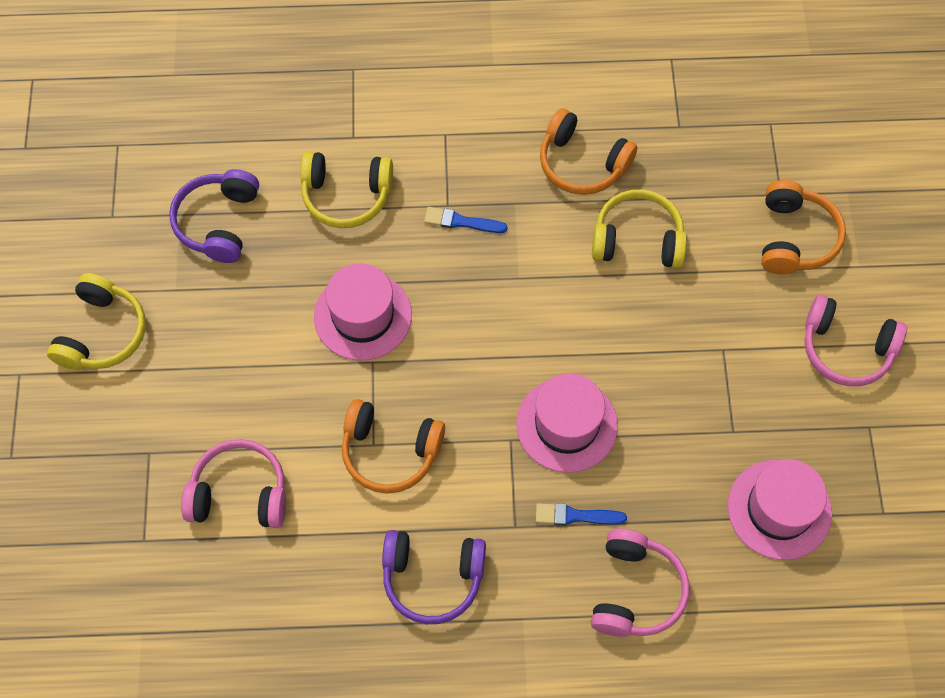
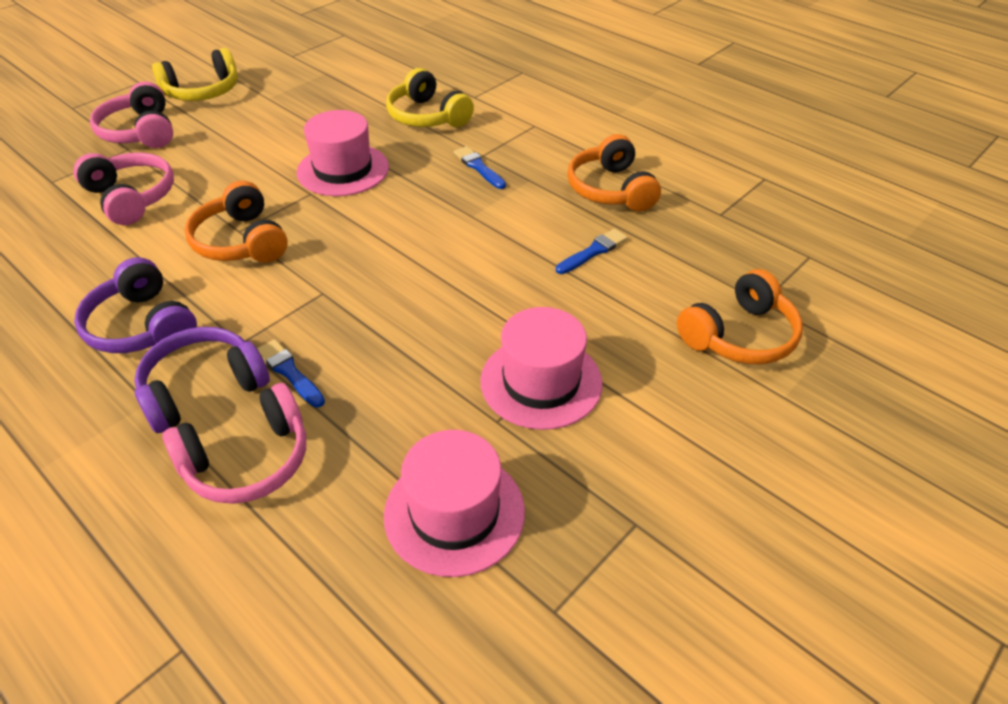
camera: 45 degrees right, 20 degrees down
purple headphones [169,169,259,263] -> purple headphones moved to [134,327,270,433]
pink hat [516,373,618,473] -> pink hat moved to [480,307,603,430]
yellow headphones [592,189,687,268] -> blue brush [556,228,628,274]
pink headphones [804,294,907,386] -> pink headphones moved to [90,81,173,148]

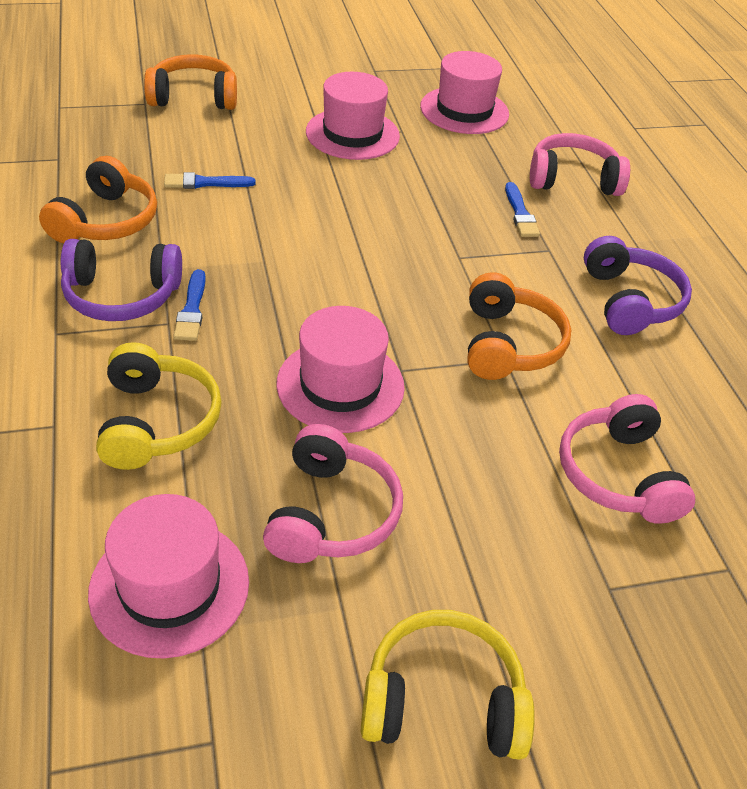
camera: 150 degrees left, 0 degrees up
pink headphones [90,81,173,148] -> pink headphones moved to [263,424,403,563]
purple headphones [134,327,270,433] -> purple headphones moved to [61,239,182,321]
none -> pink hat [88,494,249,658]

